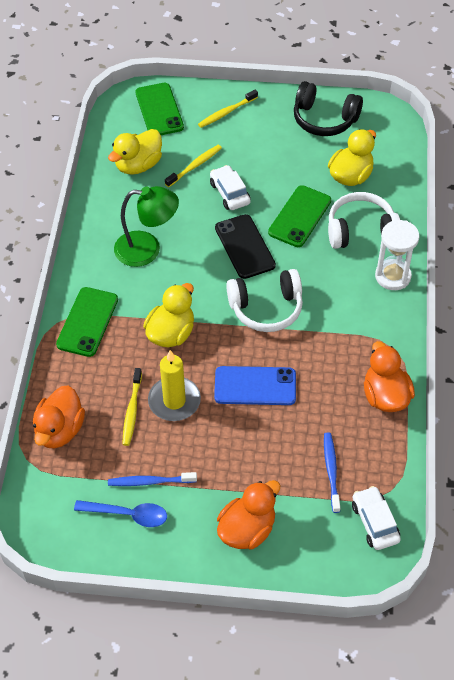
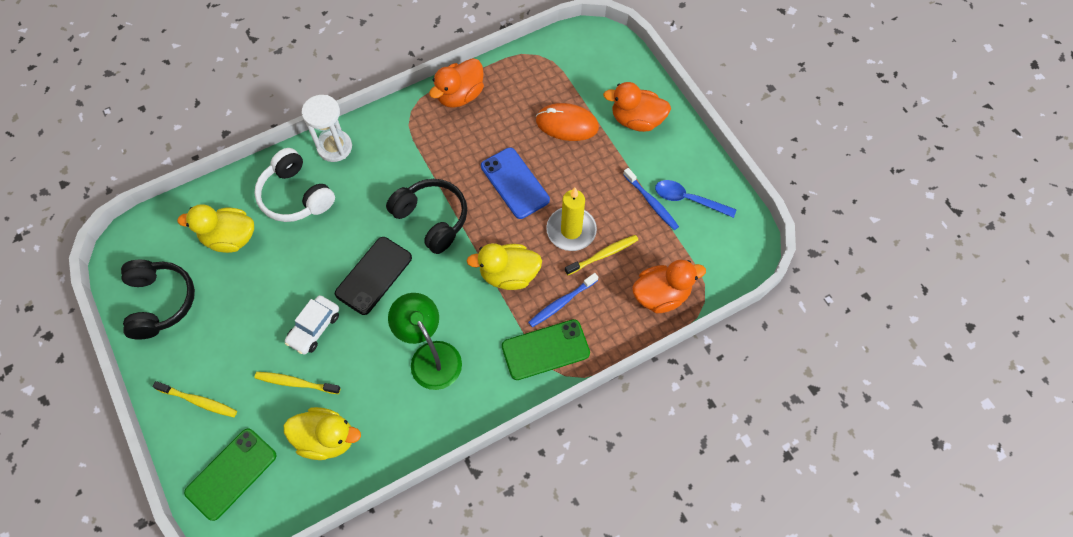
camera: 125 degrees left, 10 degrees up
blue spoon [74,500,167,527] -> blue spoon turned 45 degrees counterclockwise [655,180,736,218]
white headphones [226,269,303,332] -> black headphones [386,179,467,254]
green phone [268,185,331,247] -> none
blue toothbrush [324,432,340,513] -> blue toothbrush moved to [528,273,598,327]
white car [352,486,401,550] -> none
none -> orange mouse [536,103,599,141]

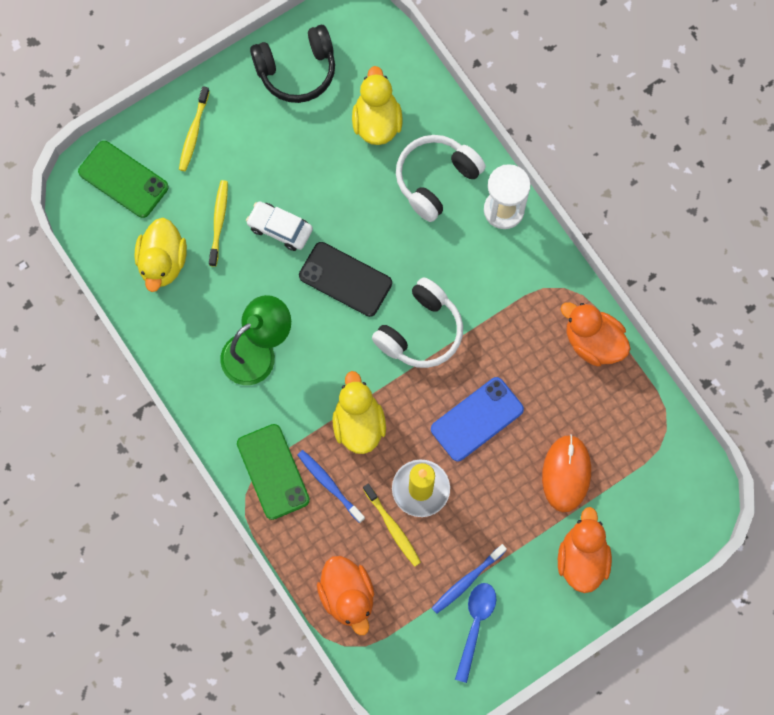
camera: 85 degrees right, 10 degrees up
black headphones [386,179,467,254] -> white headphones [372,277,463,368]

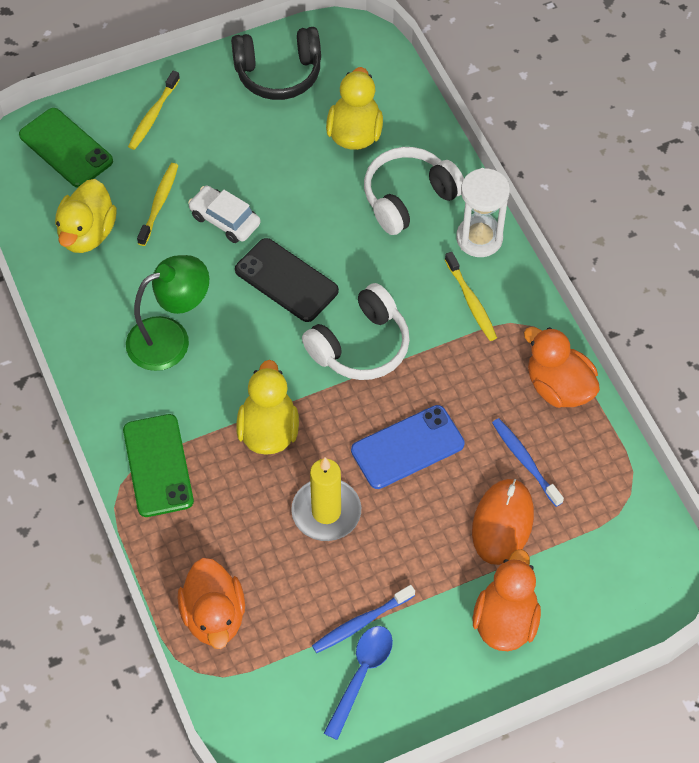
camera: 10 degrees right, 15 degrees down
blue toothbrush [297,450,365,523] -> blue toothbrush moved to [492,418,564,507]
yellow toothbrush [363,484,421,567] -> yellow toothbrush moved to [445,252,497,341]

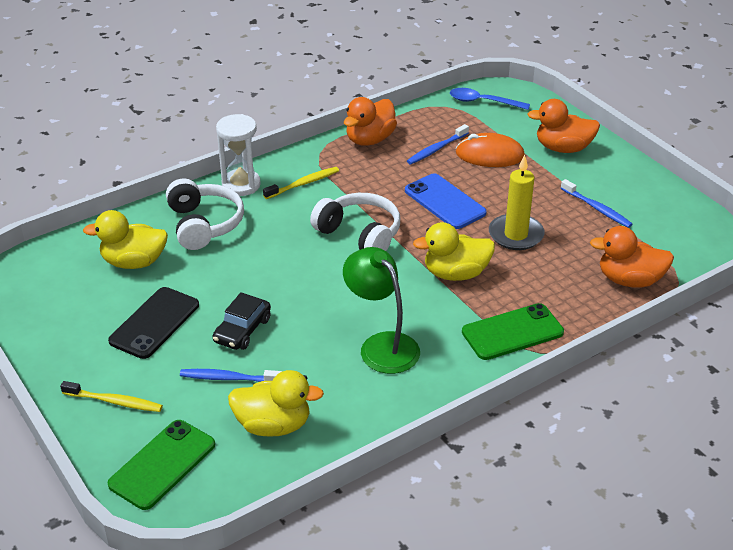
camera: 100 degrees left, 20 degrees down
yellow toothbrush [137,163,178,246] -> blue toothbrush [180,369,282,382]
orange duck [177,558,245,649] -> orange duck turned 150 degrees counterclockwise [590,226,674,288]
white car [188,186,261,243] -> black car [213,292,271,350]
black headphones [231,27,321,100] -> none
black phone [235,238,339,322] -> black phone moved to [108,287,199,359]
blue spoon [324,626,393,740] -> blue spoon moved to [450,88,530,110]
white headphones [364,147,464,235] -> white headphones turned 150 degrees counterclockwise [166,178,244,250]

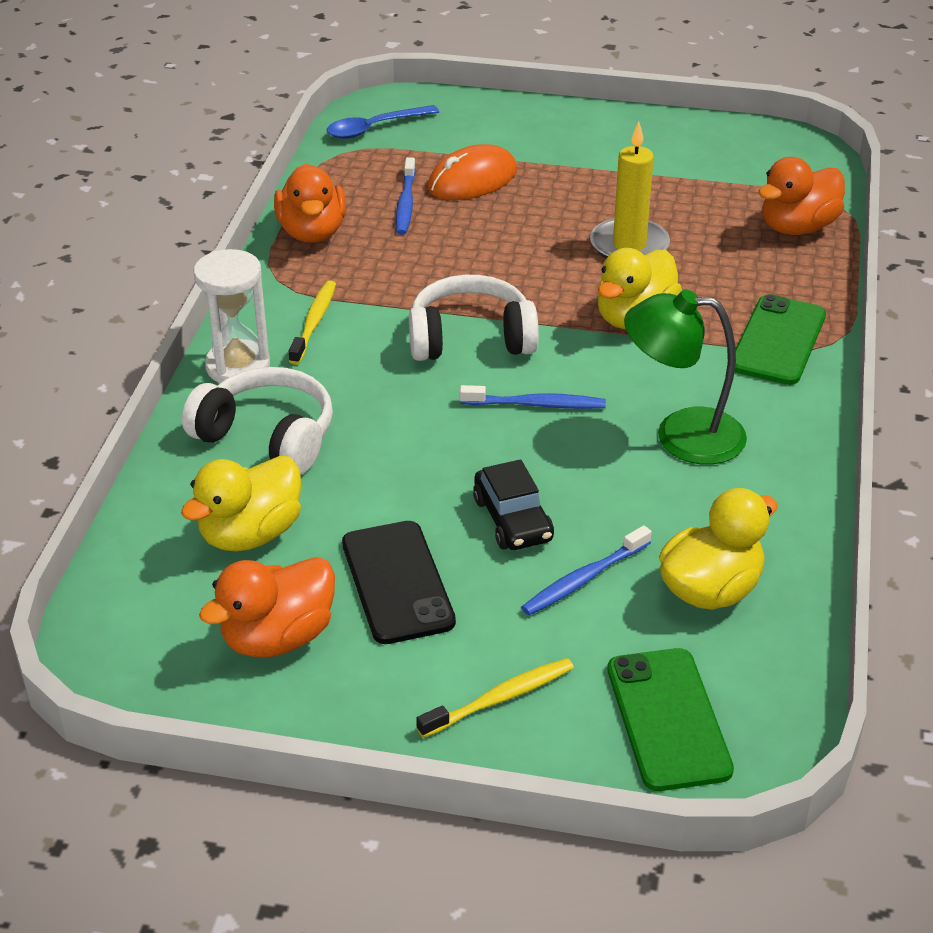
camera: 45 degrees left, 0 degrees up
blue phone [405,173,487,229] -> none
orange duck [527,99,600,153] -> orange duck moved to [199,557,335,658]
blue toothbrush [561,179,632,228] -> blue toothbrush moved to [460,385,606,409]

